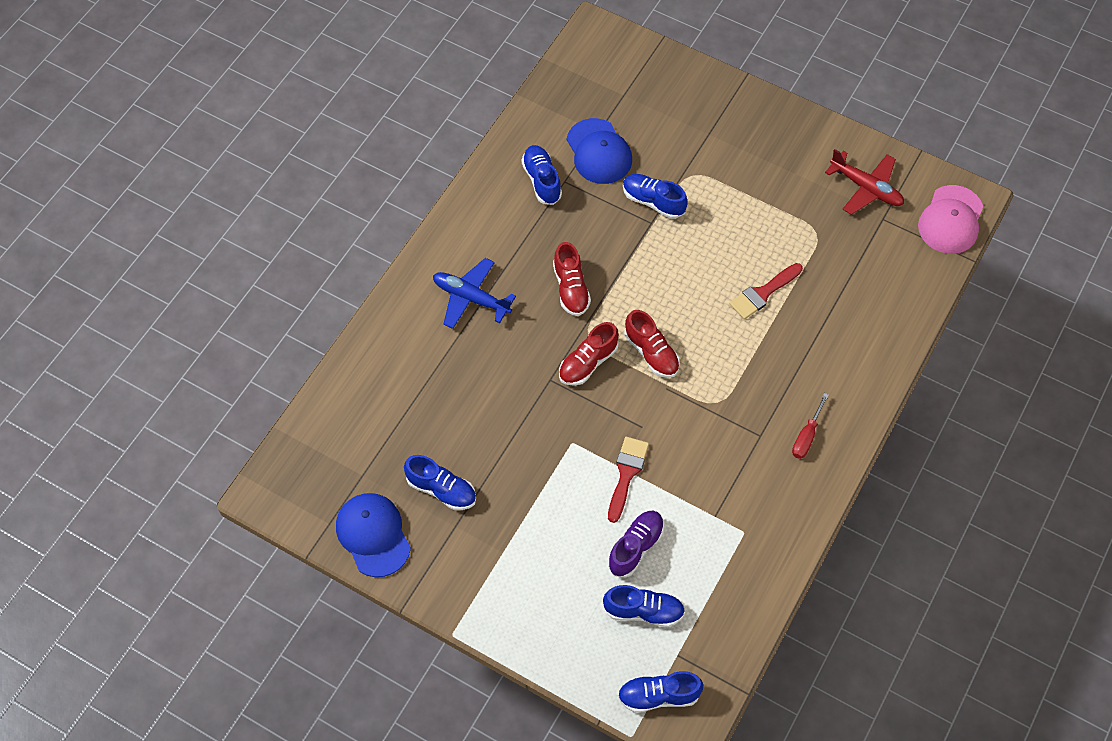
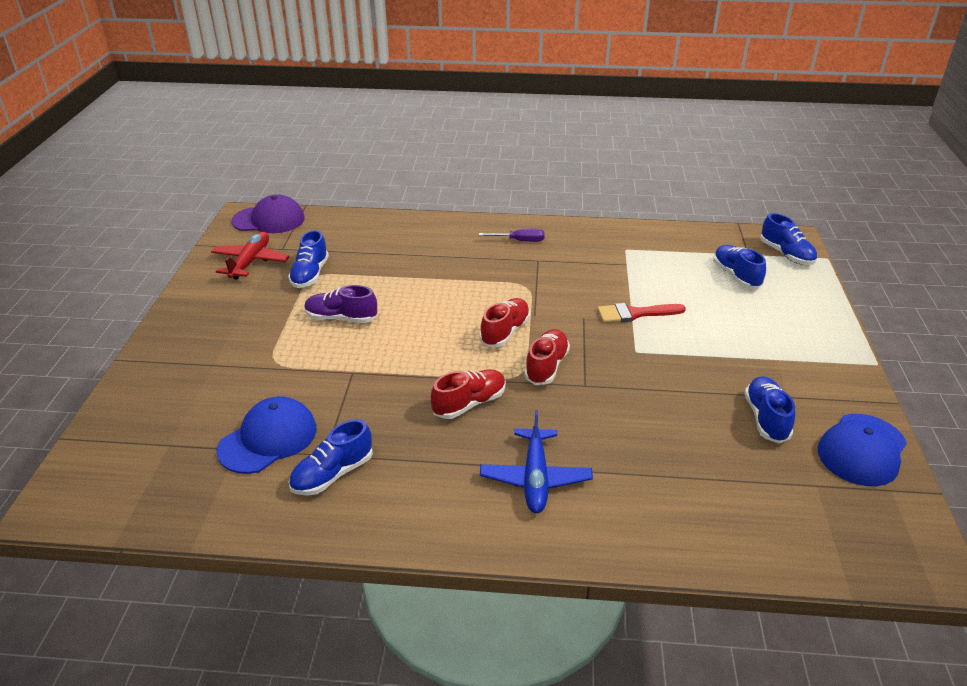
camera: 115 degrees left, 25 degrees down
red shoe [559,322,619,386] -> red shoe turned 90 degrees counterclockwise [524,329,570,385]
purple shoe [608,511,664,578] -> purple shoe moved to [304,285,377,323]
blue shoe [623,174,688,219] -> blue shoe moved to [288,230,329,288]
red brush [729,263,803,320] -> none
red screwdriver [792,393,829,459] -> purple screwdriver [479,229,545,242]
pink cap [918,185,983,254] -> purple cap [231,194,305,233]

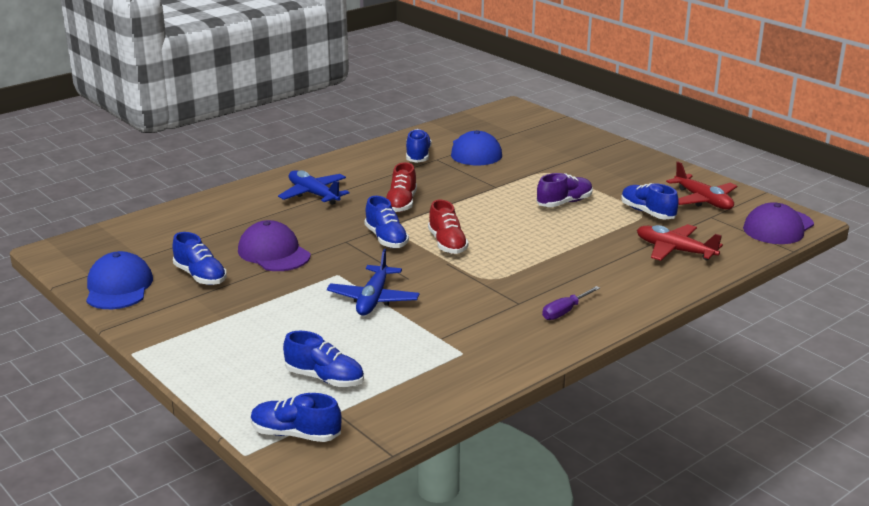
camera: 135 degrees right, 10 degrees down
red shoe [524,329,570,385] -> blue shoe [365,196,409,248]
red brush [597,303,686,323] -> blue plane [327,249,420,316]
none -> purple cap [238,220,311,271]
none -> red plane [637,224,723,261]

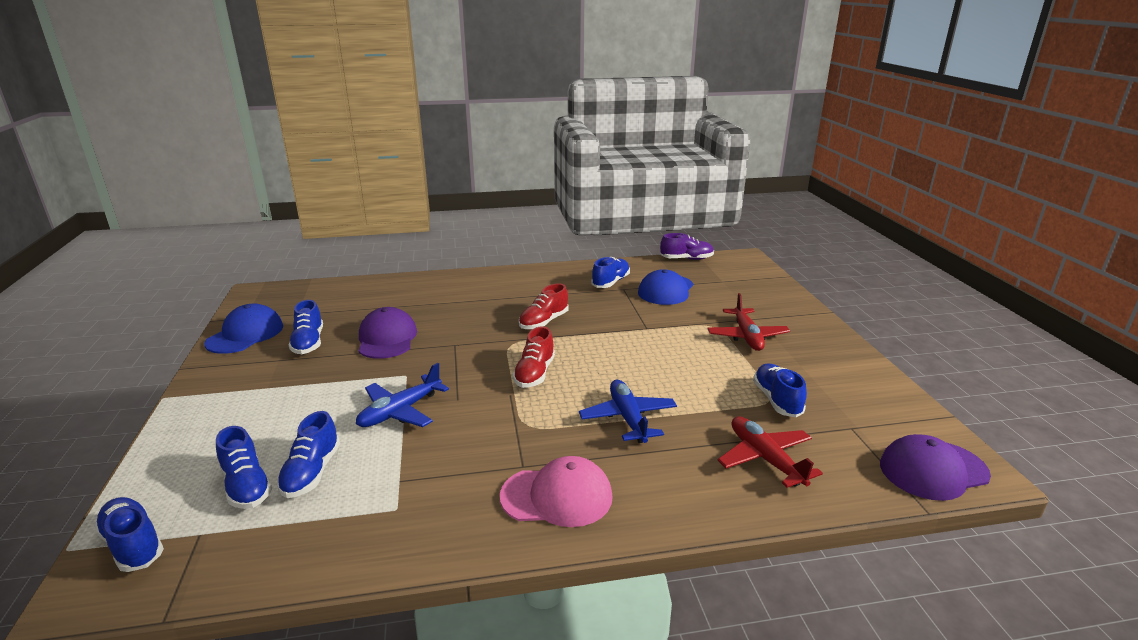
camera: 30 degrees right, 0 degrees up
blue plane [278,170,350,205] -> blue plane moved to [579,380,677,443]
blue shoe [365,196,409,248] -> blue shoe moved to [277,411,340,498]
purple shoe [536,173,593,207] -> purple shoe moved to [660,233,714,260]
purple screwdriver [542,286,600,320] -> pink cap [500,456,613,527]
red plane [666,162,737,210] -> red plane moved to [707,293,790,351]

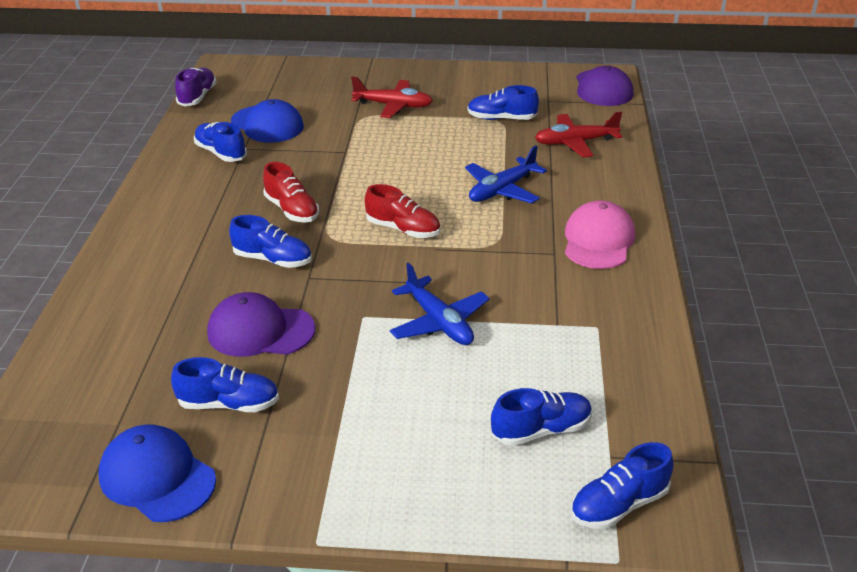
camera: 75 degrees left, 10 degrees up
blue shoe [277,411,340,498] -> blue shoe moved to [229,215,312,268]
blue plane [579,380,677,443] -> blue plane turned 45 degrees counterclockwise [465,145,547,203]

